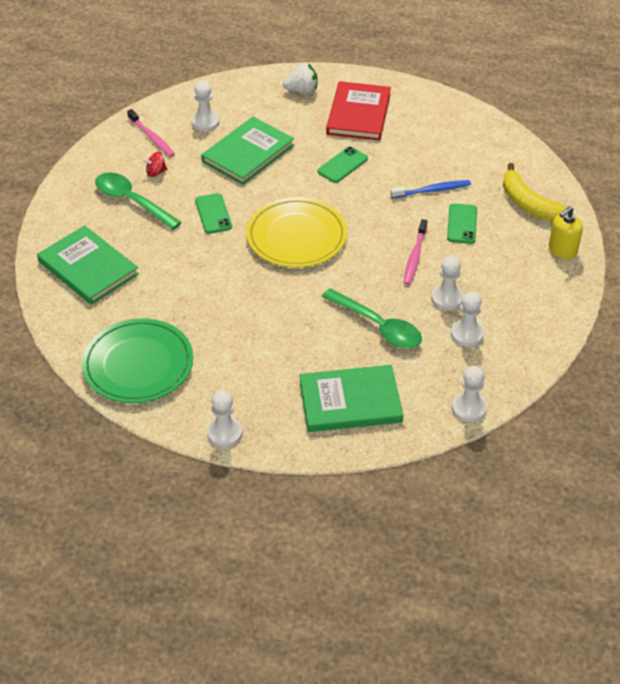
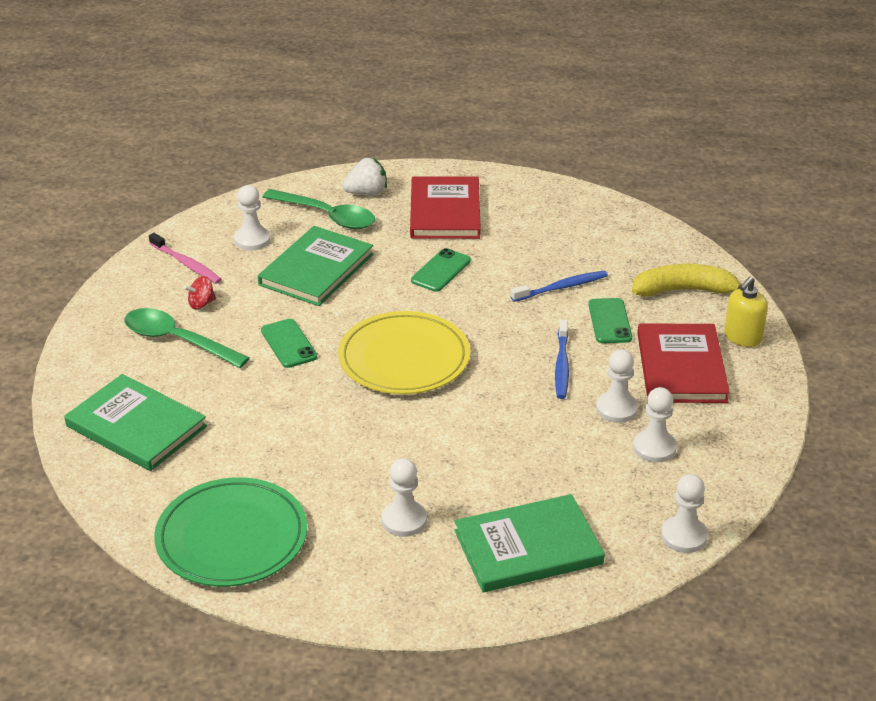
camera: 10 degrees left, 10 degrees down
white pawn [207,390,242,447] -> white pawn moved to [382,458,427,537]
green spoon [322,288,422,349] -> green spoon moved to [263,189,375,229]
pink toothbrush [404,219,427,285] -> blue toothbrush [555,320,569,399]
yellow banana [503,163,567,222] -> yellow banana turned 135 degrees clockwise [632,264,741,296]
none -> red book [637,323,730,403]

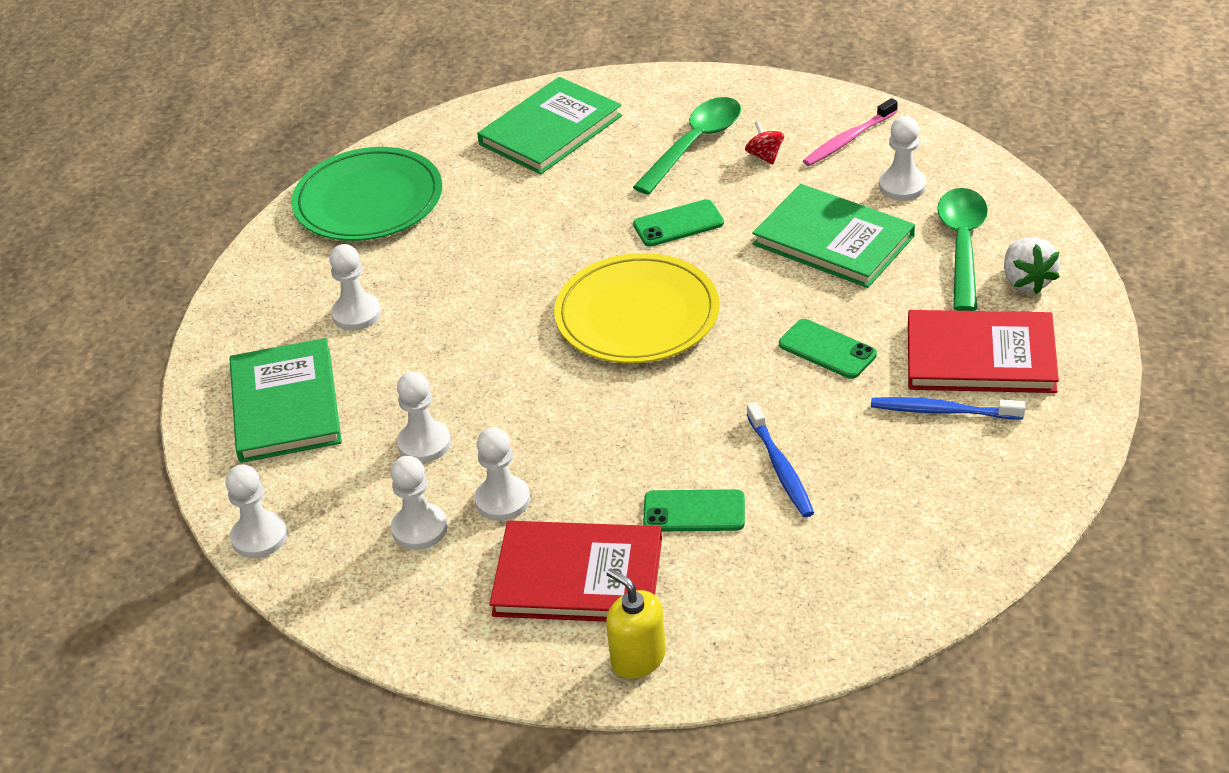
camera: 100 degrees right, 5 degrees up
green spoon [263,189,375,229] -> green spoon turned 150 degrees clockwise [937,188,988,311]
blue toothbrush [555,320,569,399] -> blue toothbrush moved to [871,397,1025,420]
yellow banana [632,264,741,296] -> none
none -> white pawn [397,371,451,463]

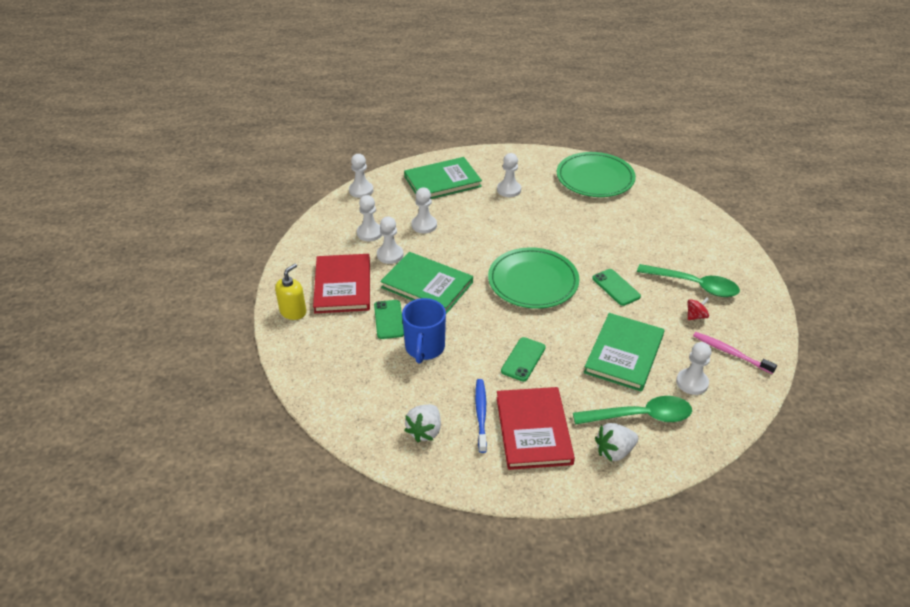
camera: 75 degrees right, 0 degrees up
green book [477,77,622,174] -> green book moved to [380,252,473,314]
yellow plate [554,253,719,363] -> green plate [488,247,579,309]
blue toothbrush [746,402,814,517] -> blue mug [402,298,446,363]
none -> white strawberry [404,404,441,442]

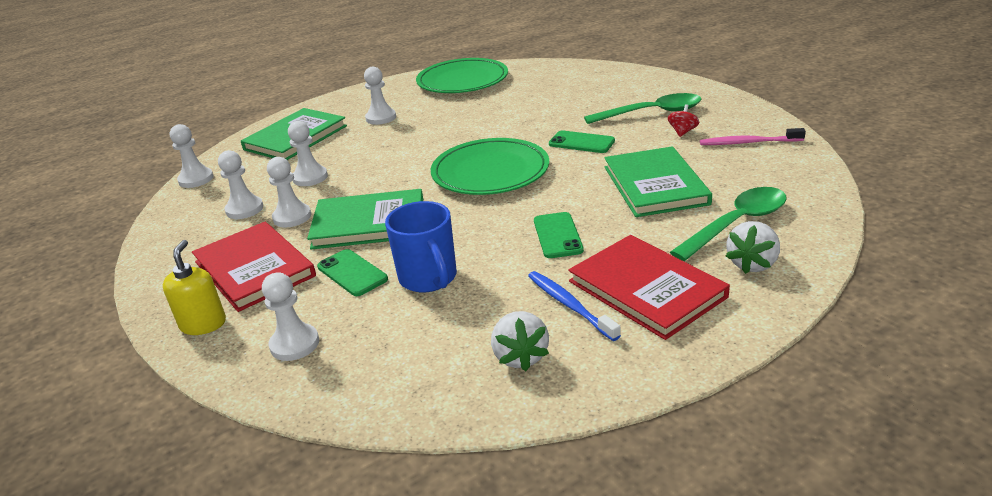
camera: 30 degrees left, 10 degrees down
white pawn [676,342,712,395] -> white pawn moved to [262,272,319,361]

